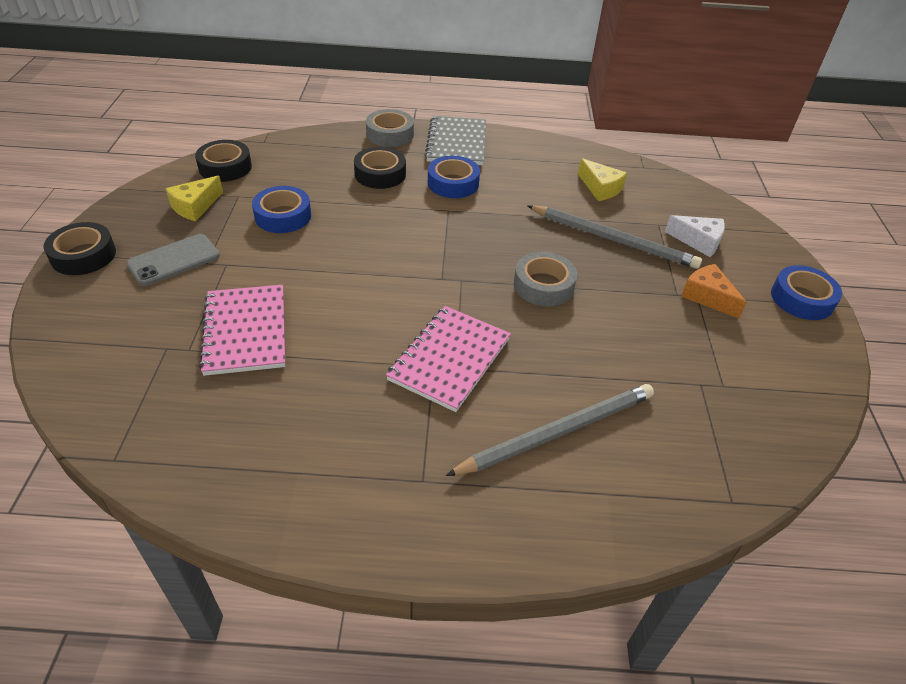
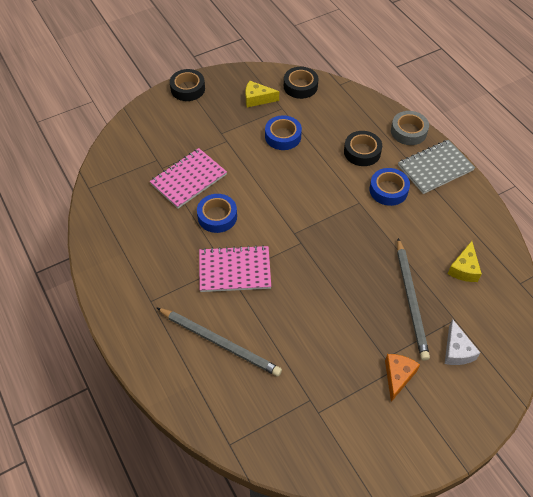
camera: 60 degrees right, 10 degrees up
grey phone [126,234,220,286] -> none
grey tape [514,252,577,306] -> none
blue tape [771,265,842,320] -> blue tape moved to [197,194,237,233]

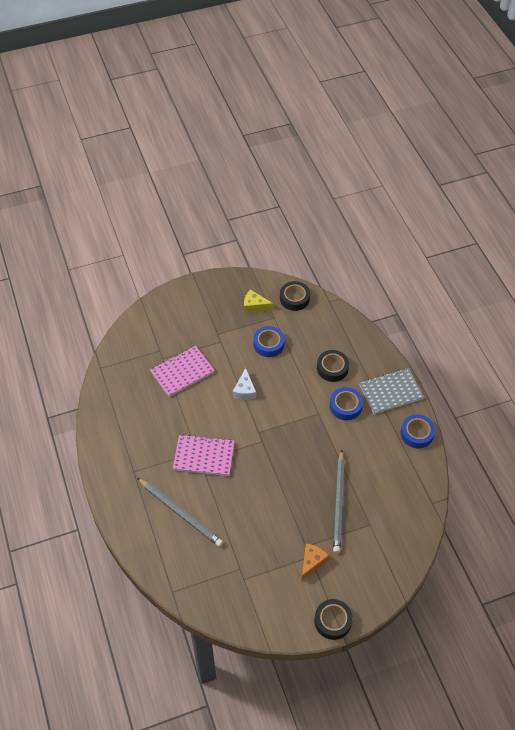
camera: 10 degrees right, 0 degrees up
black tape [170,69,205,101] -> black tape moved to [314,599,353,640]
blue tape [197,194,237,233] -> blue tape moved to [400,414,435,448]
grey tape [391,111,429,145] -> none
white cheese [445,319,480,365] -> white cheese moved to [233,368,256,400]
yellow cheese [448,241,482,282] -> none

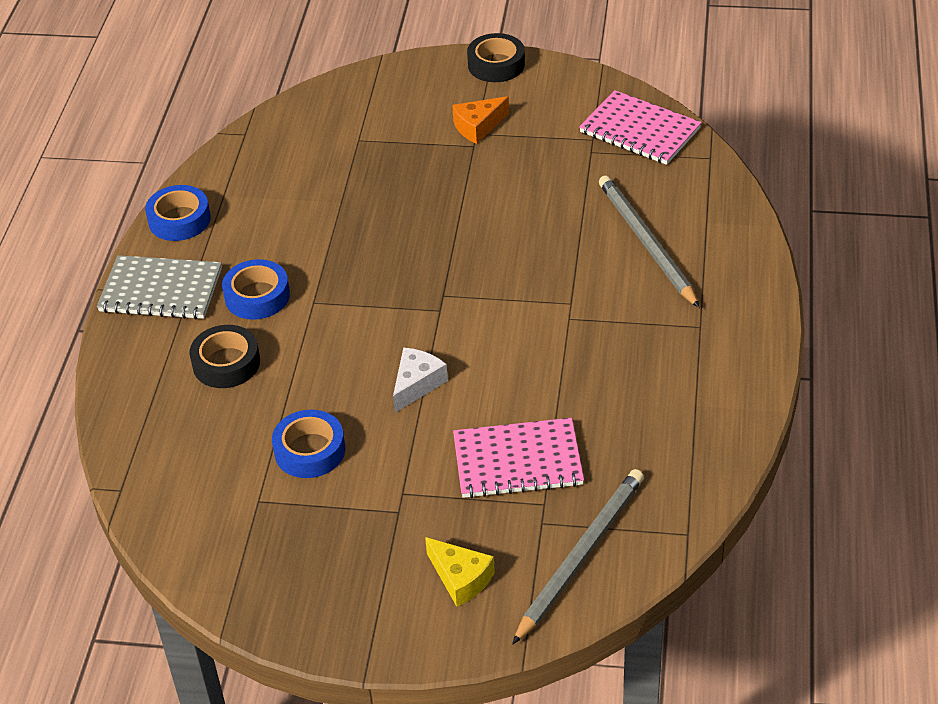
camera: 150 degrees left, 10 degrees down
pink notebook [173,434,235,476] -> pink notebook moved to [579,90,702,165]
yellow cheese [244,289,273,313] -> yellow cheese moved to [425,537,495,607]
black tape [280,281,310,311] -> none
grey pencil [333,450,345,553] -> grey pencil moved to [512,469,644,645]

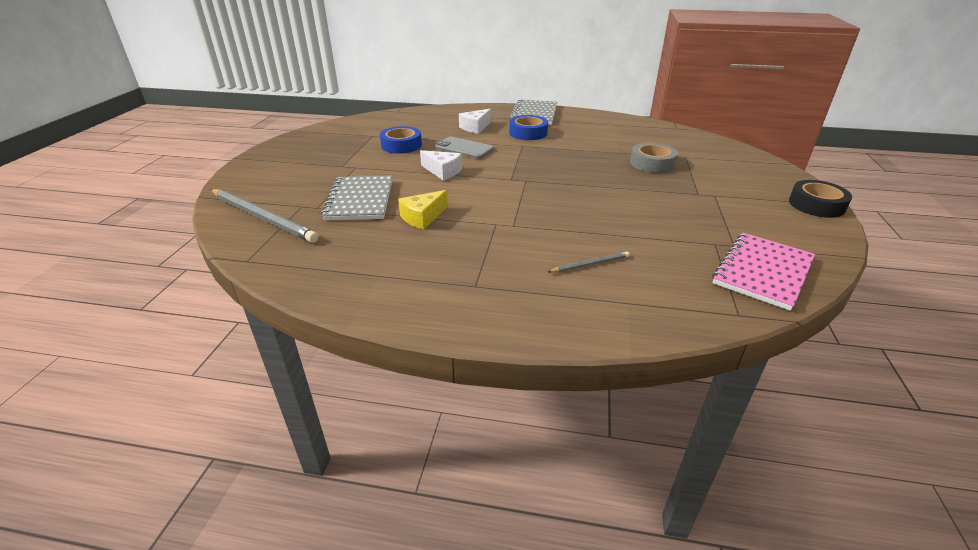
camera: 90 degrees right, 10 degrees down
blue tape [145,185,211,241] -> none
black tape [190,325,260,388] -> white cheese [459,108,491,134]
yellow cheese [425,537,495,607] -> yellow cheese moved to [398,190,448,230]
orange cheese [452,96,509,144] -> none
pink notebook [453,418,584,498] -> grey notebook [321,175,392,221]
grey pencil [599,176,700,308] -> grey pencil [548,252,629,273], size x0.46
none -> grey phone [435,137,494,159]
none -> grey tape [630,143,678,173]

